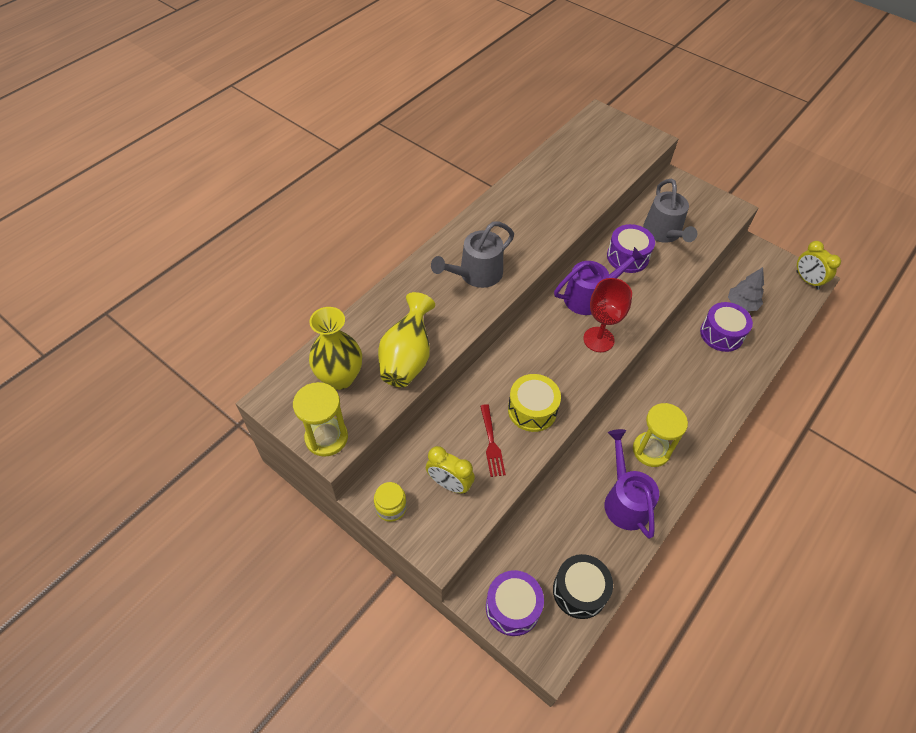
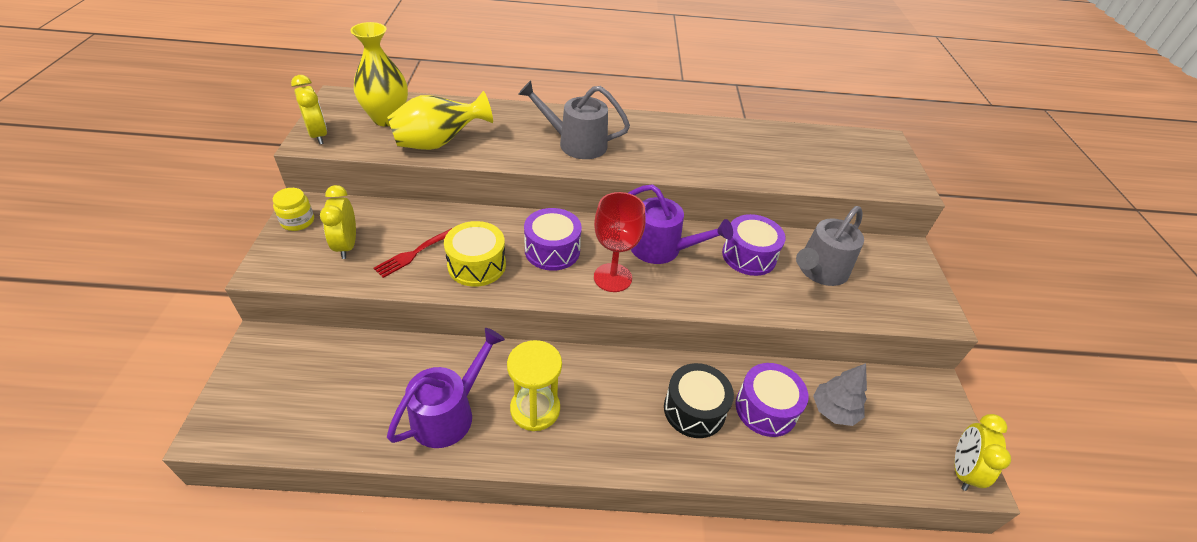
camera: 50 degrees right, 10 degrees down
yellow hourglass [293,382,348,457] -> yellow clock [291,75,327,144]
purple drum [486,570,544,636] -> purple drum moved to [524,208,582,271]
black drum [553,554,613,619] -> black drum moved to [664,363,734,438]

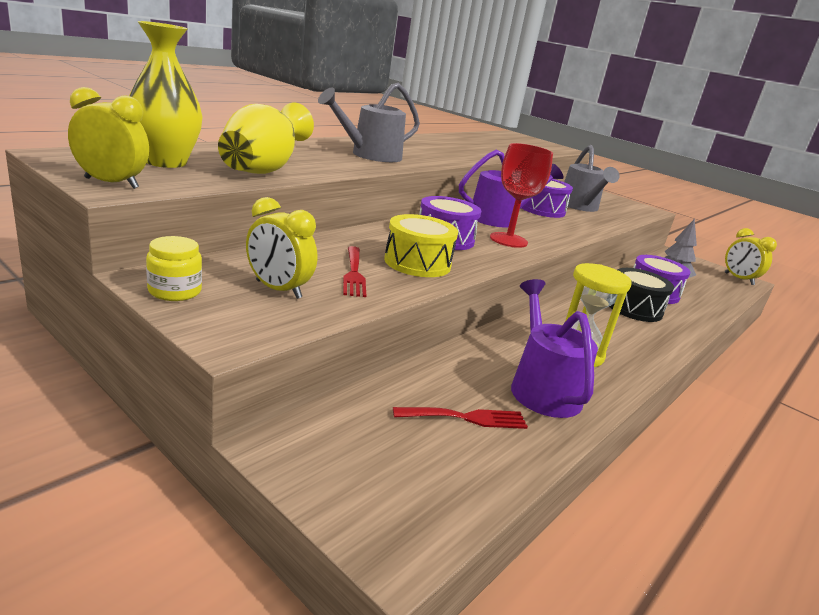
camera: 50 degrees left, 20 degrees down
none -> red fork [393,407,528,429]

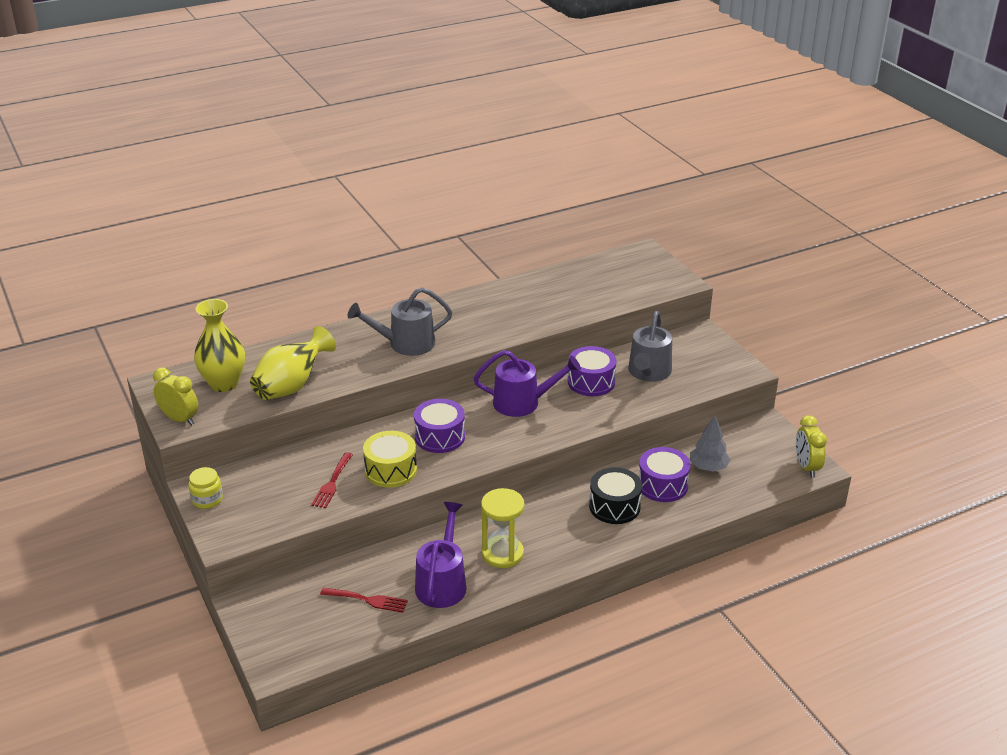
camera: 25 degrees right, 10 degrees up
yellow clock [246,197,317,299] -> none
red goblet [490,143,553,248] -> none

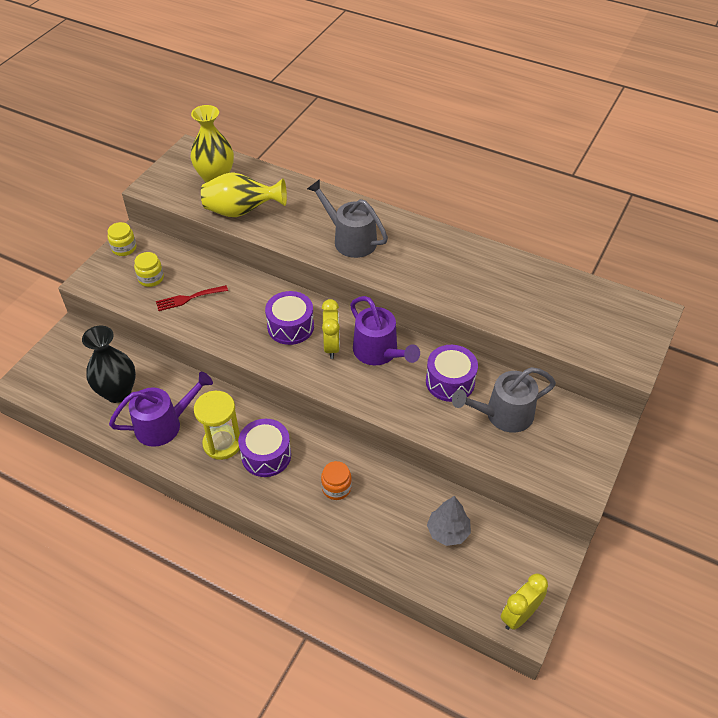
camera: 55 degrees right, 15 degrees up
yellow clock [153,367,198,426] -> yellow clock moved to [322,299,340,359]
red fork [320,588,408,613] -> black vase [82,326,136,403]
yellow drum [363,431,417,488] -> none
black drum [589,467,642,524] -> orange jar [321,461,352,500]
purple drum [639,447,690,502] -> purple drum moved to [238,419,291,477]
none -> yellow jar [134,252,164,287]

